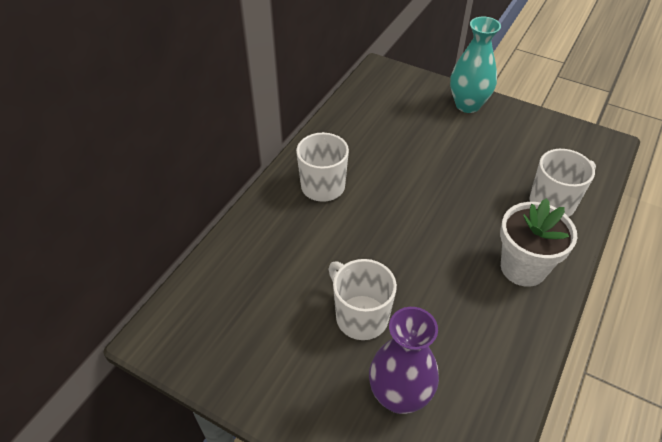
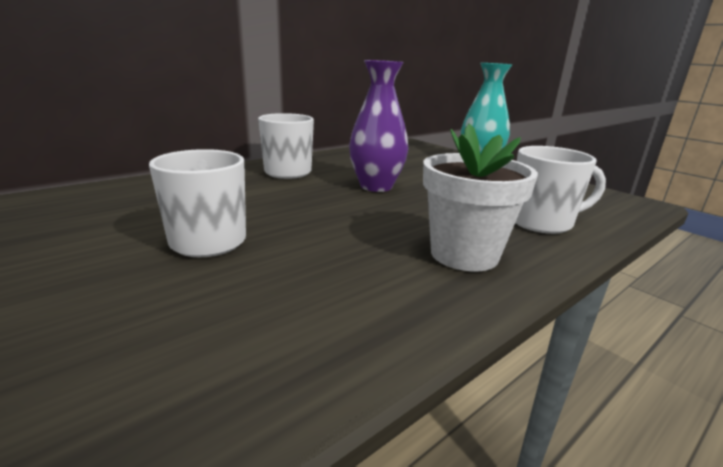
camera: 20 degrees right, 25 degrees down
purple vase [369,307,439,414] -> purple vase moved to [349,60,408,192]

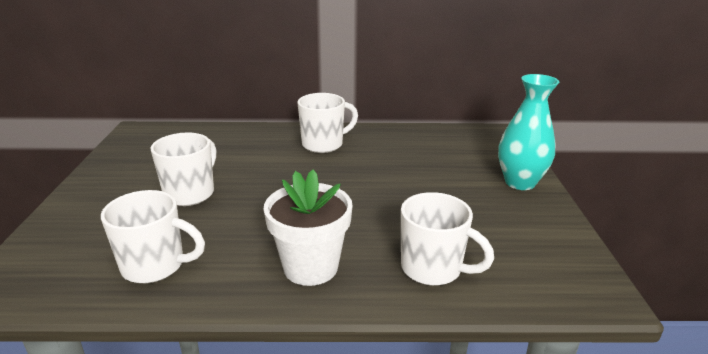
camera: 40 degrees right, 5 degrees up
purple vase [349,60,408,192] -> none
none -> white mug [101,190,205,283]

